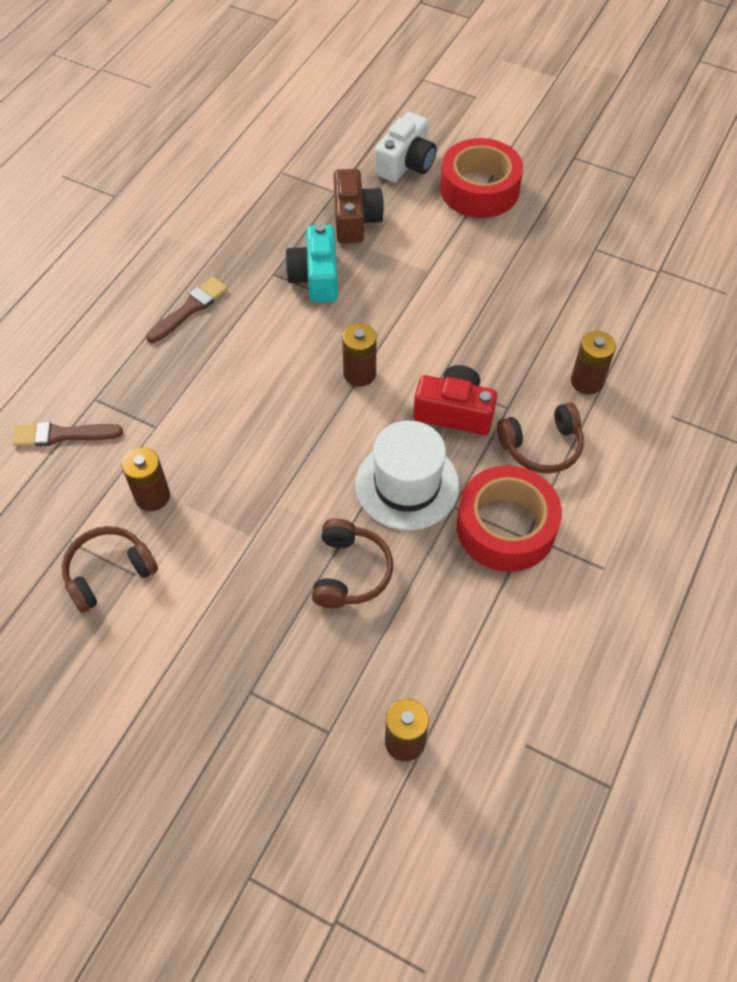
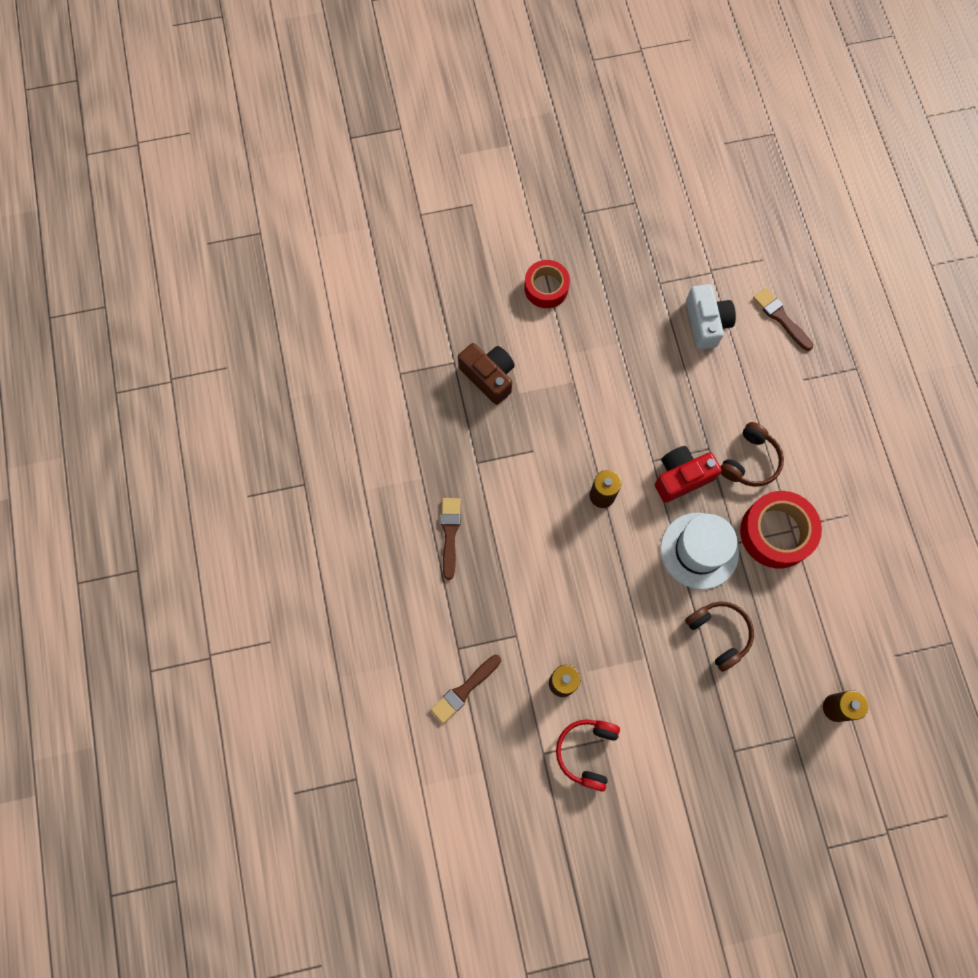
camera: 40 degrees left, 15 degrees up
brown headphones [62,526,158,613] -> red headphones [556,719,620,792]
turquoise camera [285,224,338,303] -> none
white camera [375,112,437,182] -> white camera moved to [686,284,736,350]
red tape [440,138,523,218] -> red tape [524,260,570,308], size x0.66
brown battery [571,331,616,394] -> none
none -> brown brush [753,288,813,351]

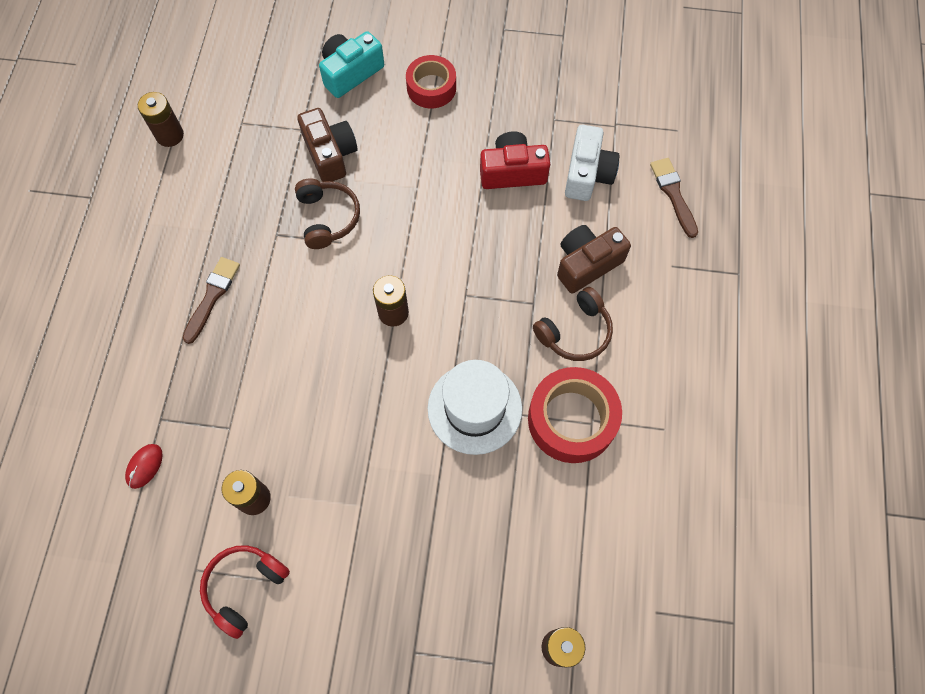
camera: 20 degrees right, 5 degrees down
brown brush [430,655,501,724] -> red mouse [125,444,163,489]
red camera [655,446,722,503] -> red camera moved to [480,132,550,189]
brown headphones [685,601,754,672] -> brown headphones moved to [295,178,360,249]
none -> brown battery [138,92,184,147]
none -> turquoise camera [319,31,384,98]
none -> brown camera [557,225,631,294]

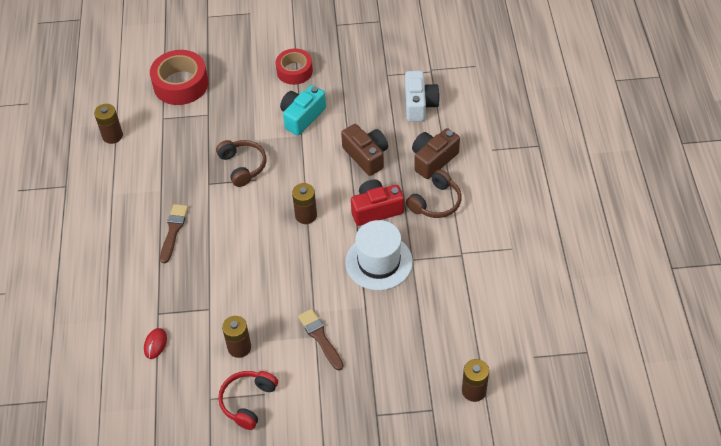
camera: 10 degrees left, 15 degrees down
brown camera [297,108,357,182] -> brown camera moved to [341,124,388,176]
turquoise camera [319,31,384,98] -> turquoise camera moved to [280,85,326,136]
red camera [480,132,550,189] -> red camera moved to [351,180,404,226]
red tape [528,367,622,463] -> red tape moved to [150,50,208,105]
brown brush [650,158,698,238] -> brown brush moved to [298,309,344,371]

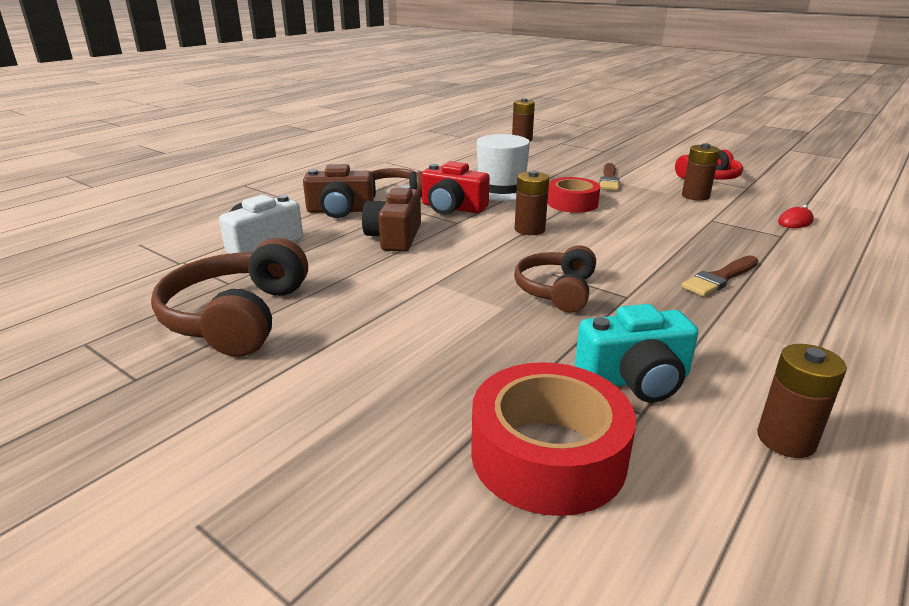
camera: 140 degrees left, 25 degrees down
red tape [276,48,313,85] -> red tape moved to [547,177,600,213]
turquoise camera [280,85,326,136] -> turquoise camera moved to [575,304,699,403]
none -> brown headphones [151,238,308,357]

